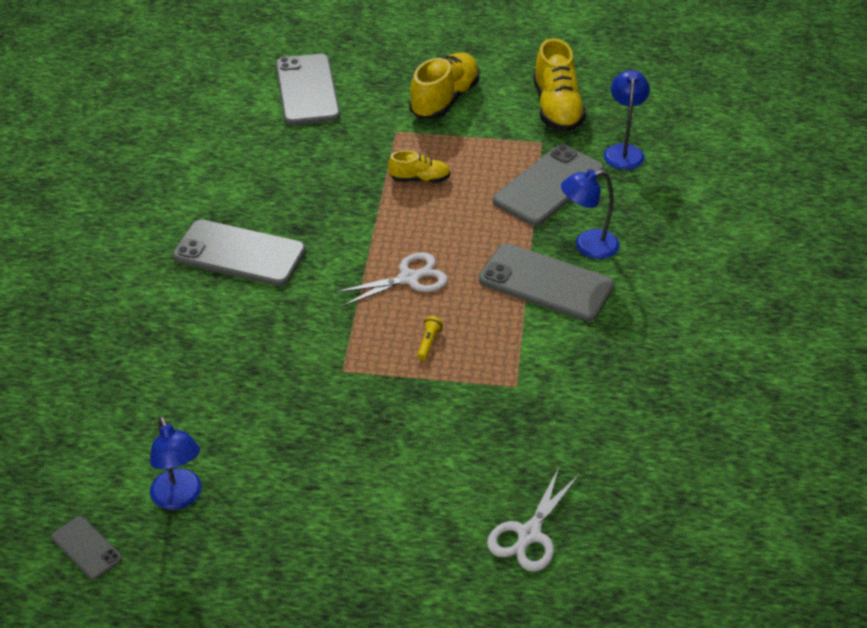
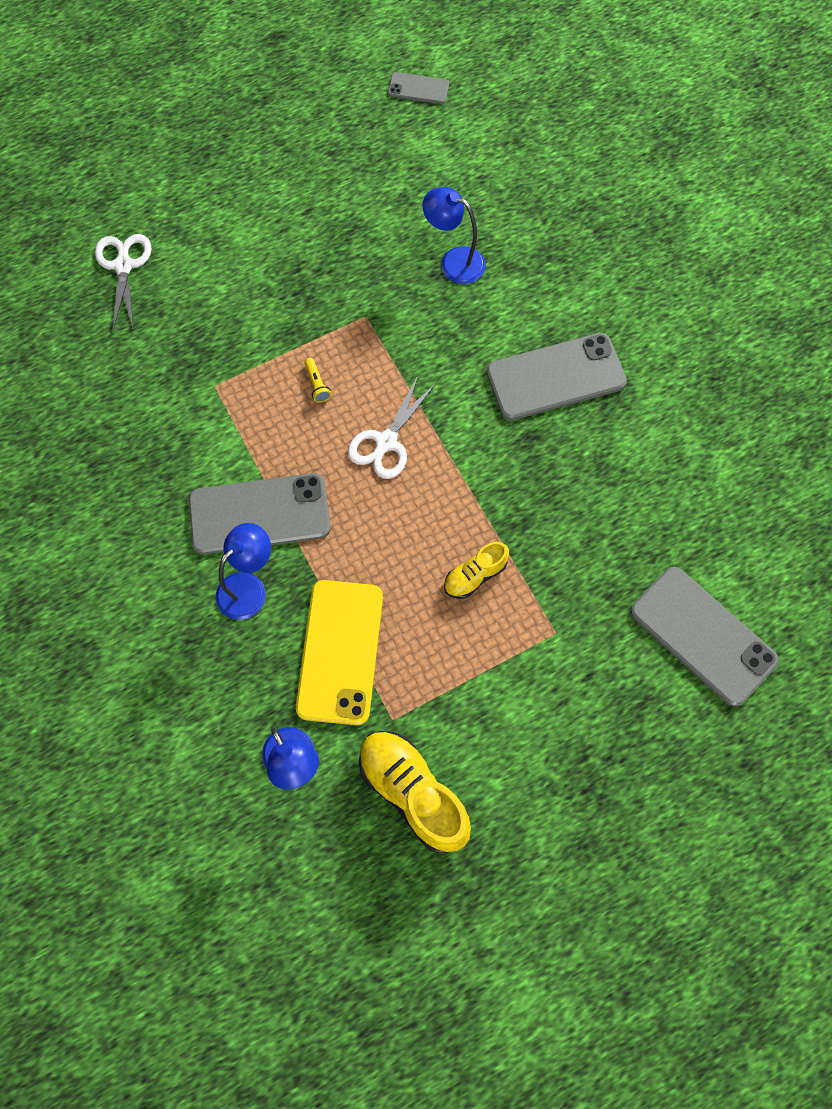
camera: 145 degrees right, 25 degrees up
blue lamp [150,417,202,510] -> blue lamp moved to [423,187,486,284]
yellow shoe [409,52,479,119] -> none
grey phone [493,144,604,226] -> yellow phone [296,580,383,725]

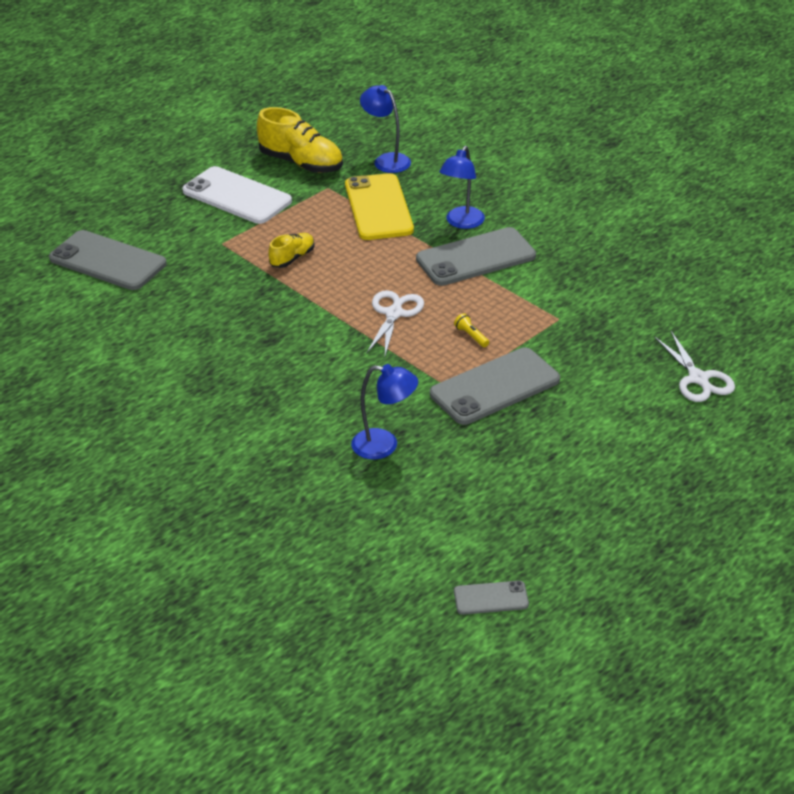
camera: 165 degrees right, 30 degrees down
grey phone [486,333,627,420] -> grey phone moved to [430,348,560,425]
none -> white phone [182,166,292,224]

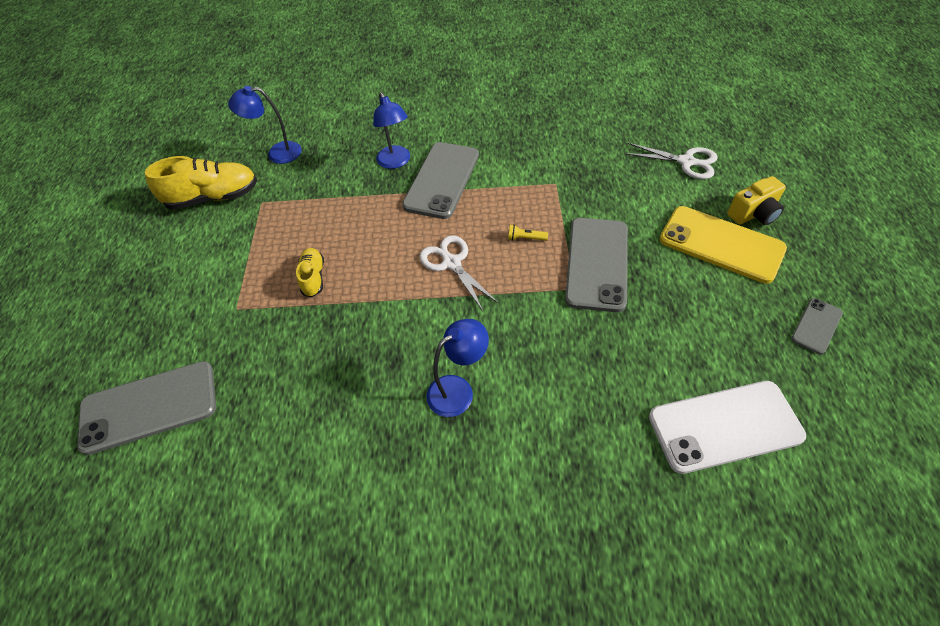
camera: 45 degrees left, 15 degrees up
white phone [182,166,292,224] -> white phone moved to [649,381,806,474]
yellow phone [345,173,414,240] -> yellow phone moved to [660,206,787,284]
blue lamp [351,364,418,460] -> blue lamp moved to [426,319,489,417]
grey phone [454,581,529,615] -> grey phone moved to [791,298,843,354]
none -> yellow camera [727,176,786,225]

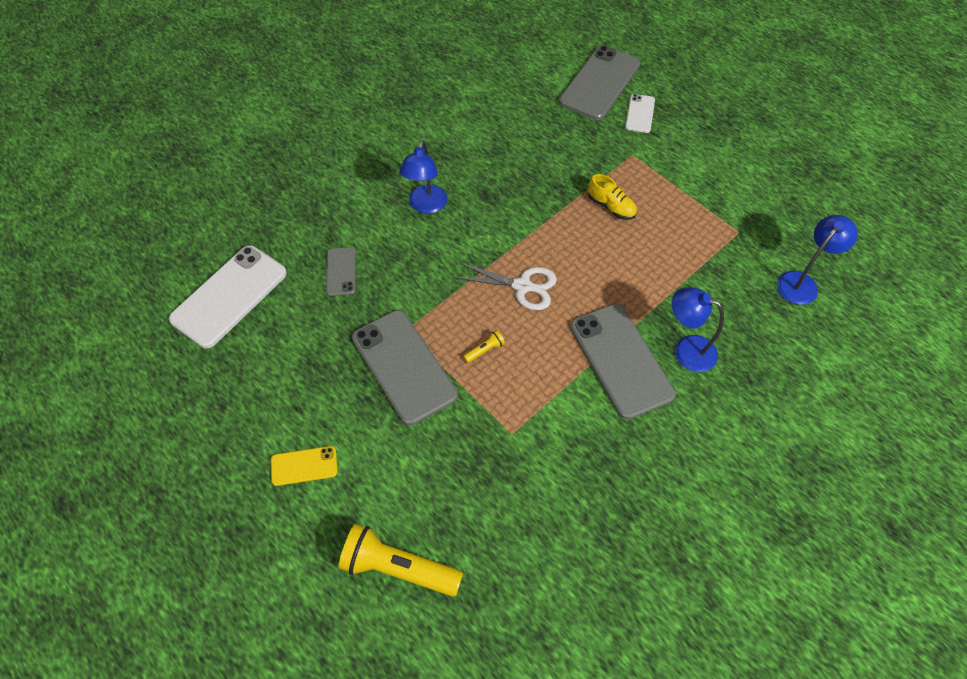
camera: 135 degrees right, 5 degrees up
yellow shoe [145,156,257,210] -> none
white scissors [624,143,718,179] -> yellow flashlight [339,524,463,597]
yellow phone [660,206,787,284] -> yellow phone [271,446,338,486], size x0.50
yellow camera [727,176,786,225] -> none
grey phone [791,298,843,354] -> grey phone moved to [326,247,356,296]
none -> white phone [625,94,655,133]

